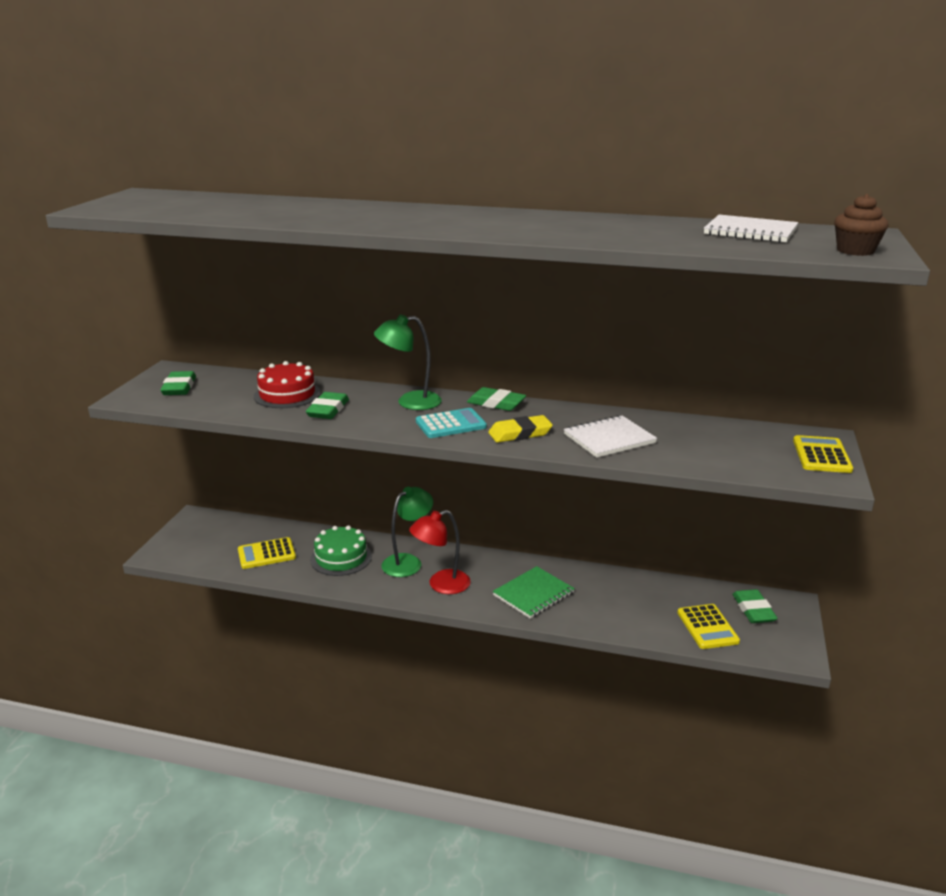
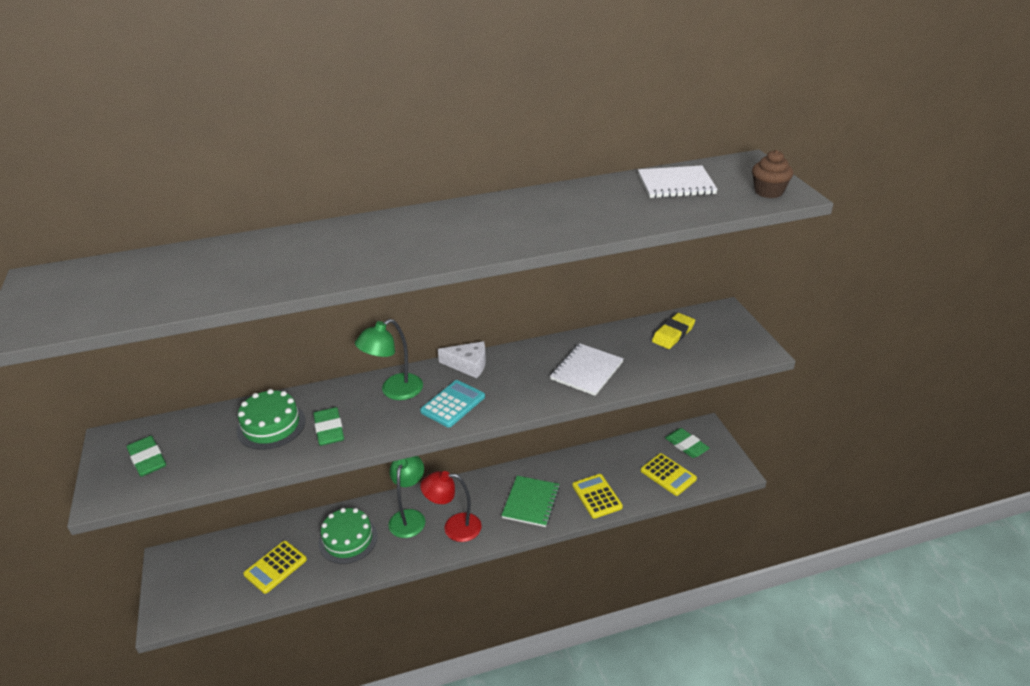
camera: 30 degrees left, 10 degrees up
red cake [254,361,321,408] -> green cake [237,389,306,450]
red lamp [409,510,471,594] -> red lamp turned 60 degrees clockwise [421,471,482,542]
green eraser [467,387,526,411] -> white cheese [438,341,486,378]
yellow eraser [488,415,553,443] -> yellow eraser moved to [652,313,695,349]
yellow calculator [793,435,853,473] -> yellow calculator moved to [572,474,623,519]

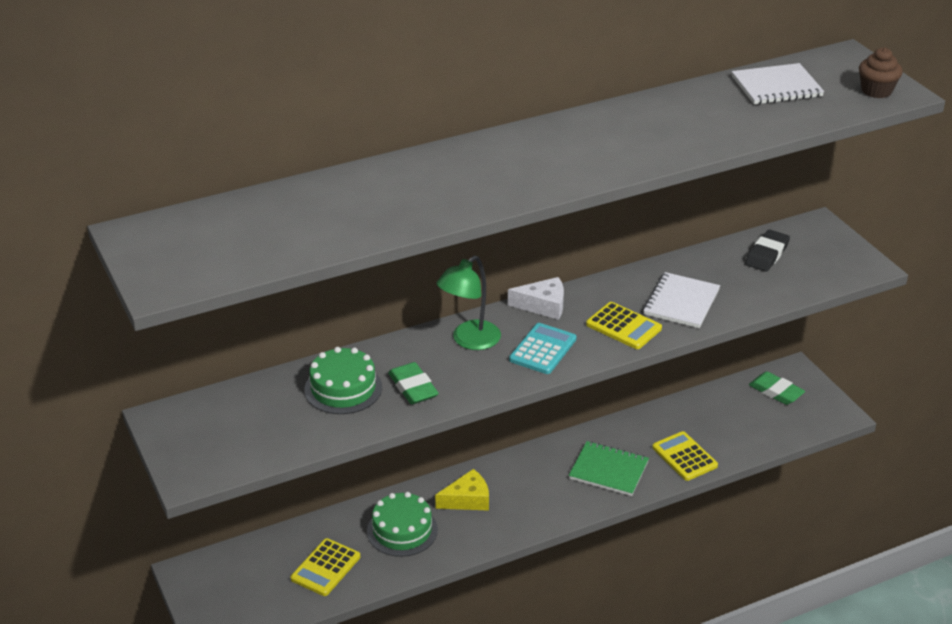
camera: 10 degrees left, 0 degrees up
green eraser [126,436,166,477] -> none
green lamp [388,456,425,538] -> yellow cheese [435,469,489,511]
red lamp [421,471,482,542] -> none
green notebook [501,476,560,527] -> green notebook turned 75 degrees counterclockwise [569,441,649,496]
yellow calculator [641,453,697,496] -> yellow calculator moved to [586,302,662,349]
yellow eraser [652,313,695,349] -> black eraser [745,229,790,272]

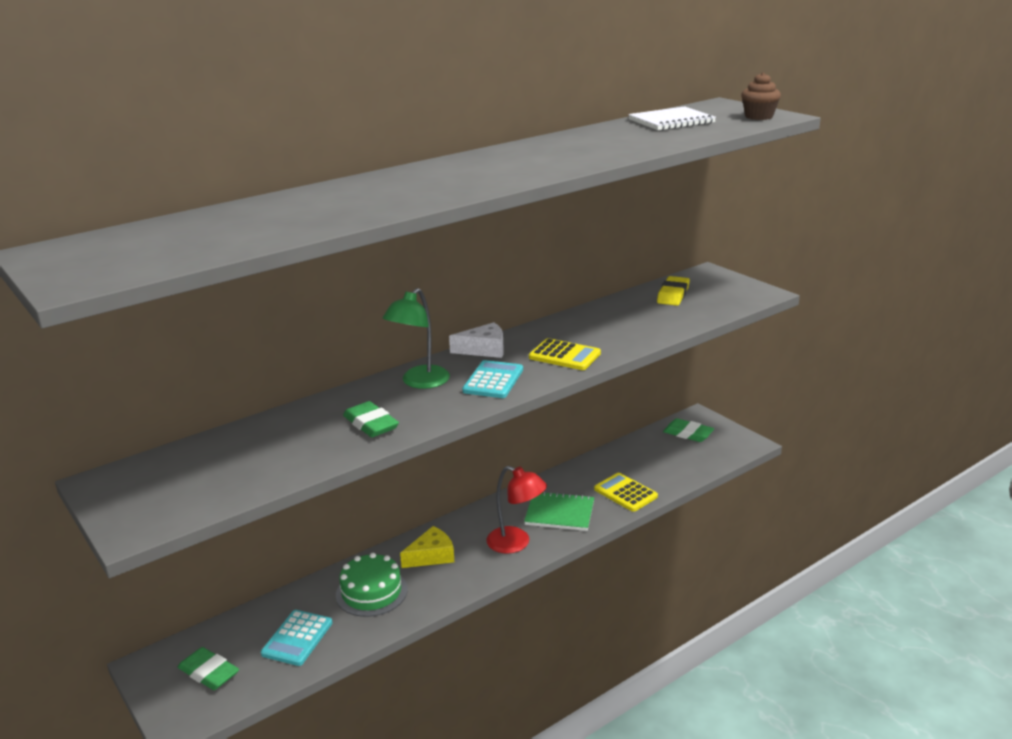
camera: 10 degrees left, 10 degrees down
yellow calculator [291,538,360,596] -> turquoise calculator [261,610,332,666]
green cake [304,347,382,414] -> none
white notebook [643,272,720,328] -> none
black eraser [745,229,790,272] -> yellow eraser [657,276,690,306]
none -> green eraser [177,647,239,690]
none -> red lamp [486,466,547,554]

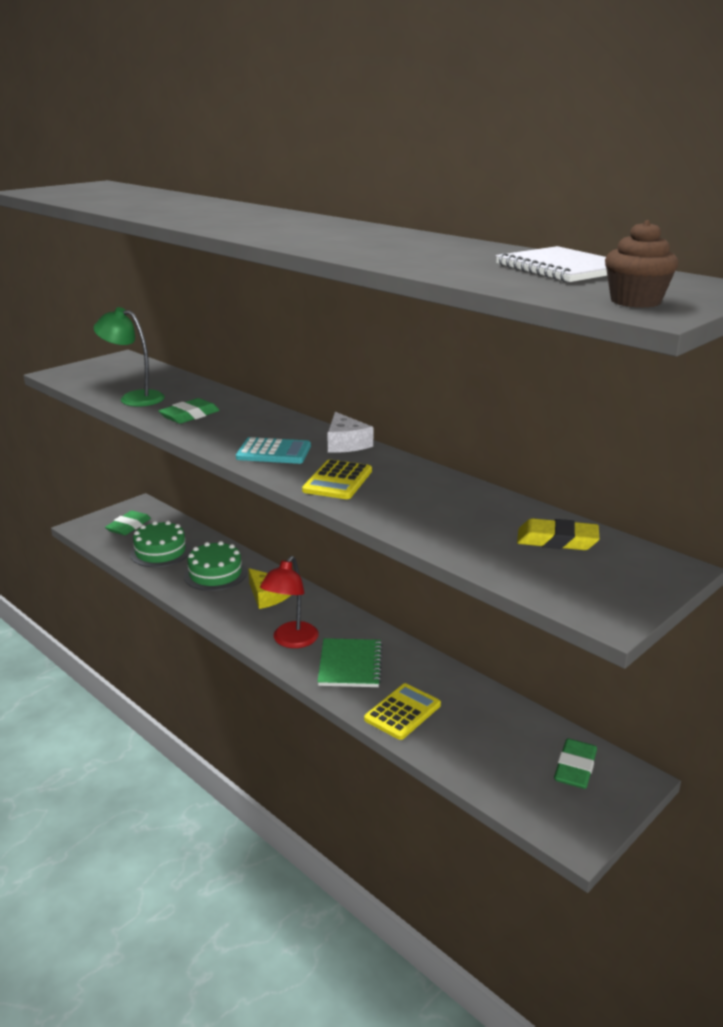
camera: 80 degrees right, 0 degrees up
turquoise calculator [261,610,332,666] -> green cake [130,521,191,567]
green lamp [382,288,450,389] -> green lamp moved to [94,307,165,407]

